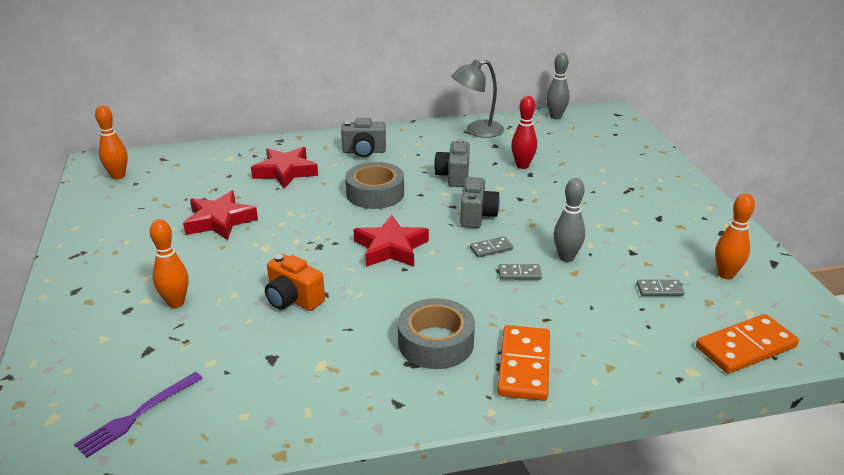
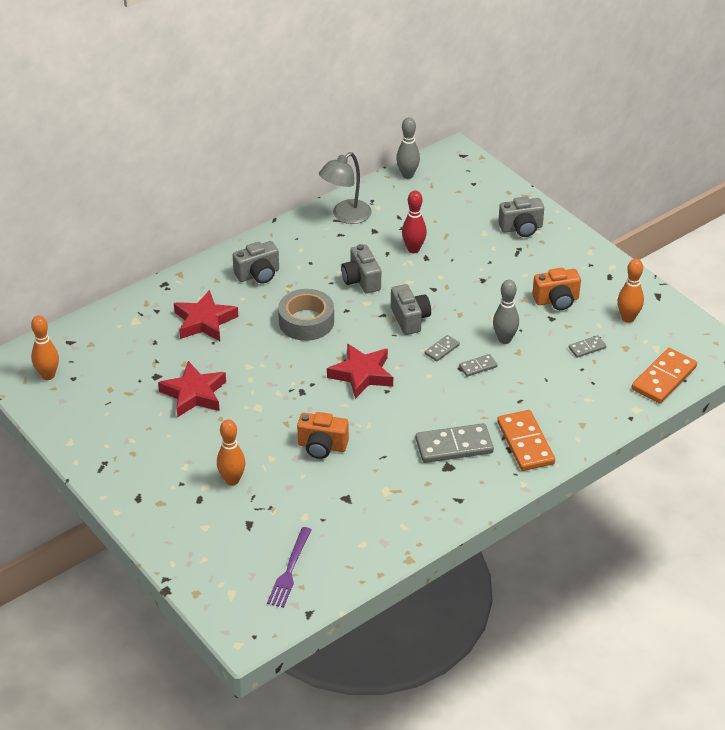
camera: 25 degrees left, 10 degrees up
grey tape [398,298,475,369] -> grey domino [415,423,494,463]
none -> grey camera [498,196,544,237]
none -> orange camera [532,268,581,310]

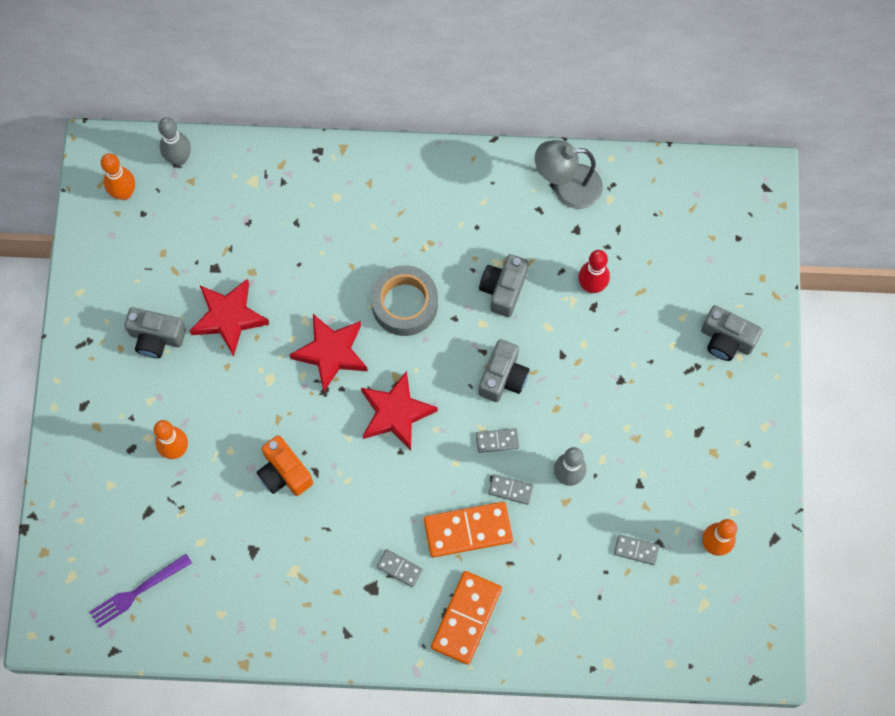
camera: 40 degrees right, 30 degrees up
red star [174,290,239,341] -> red star moved to [289,314,368,391]
grey camera [233,241,279,284] -> grey camera moved to [124,307,186,358]
grey bowling pin [396,117,420,179] -> grey bowling pin moved to [158,117,191,166]
grey domino [415,423,494,463] -> grey domino [376,549,423,587], size x0.50
orange camera [532,268,581,310] -> none
orange domino [631,348,697,404] -> orange domino moved to [424,502,513,557]

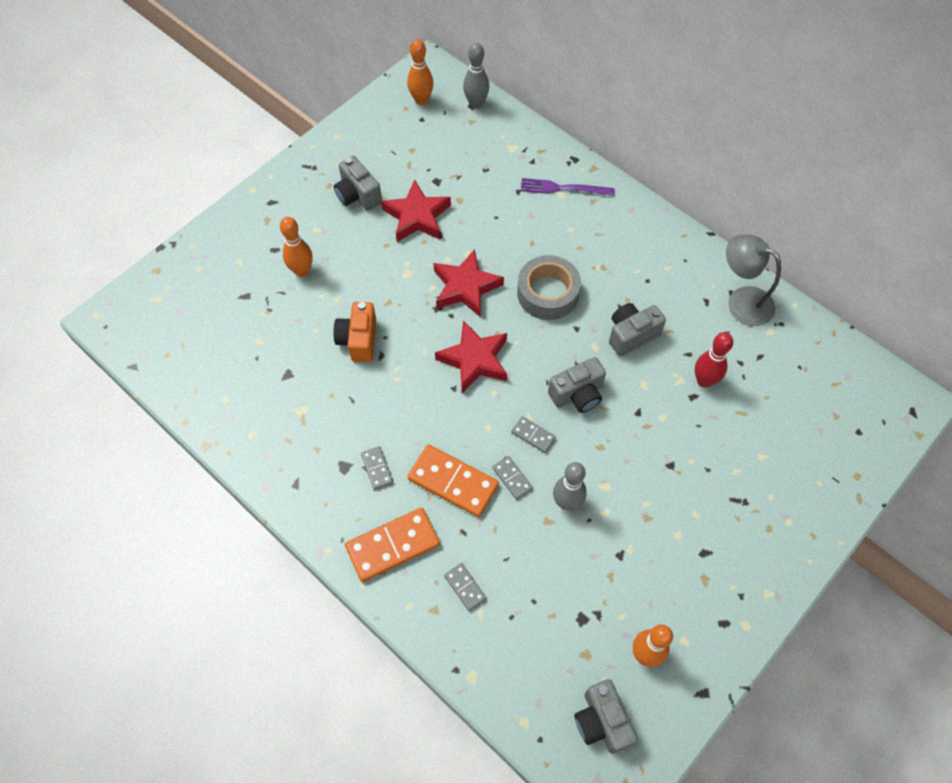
camera: 40 degrees right, 10 degrees down
purple fork [90,554,192,628] -> purple fork moved to [521,178,614,196]
grey domino [614,534,660,565] -> grey domino moved to [444,563,486,611]
grey camera [701,305,762,361] -> grey camera moved to [574,679,638,754]

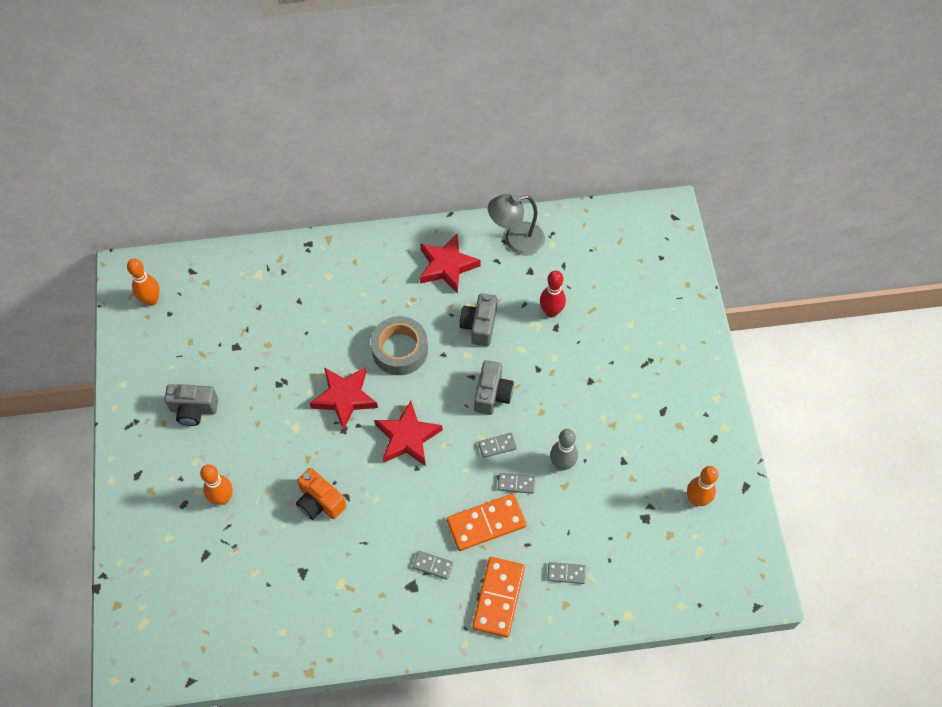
camera: 50 degrees left, 0 degrees up
red star [381,180,451,242] -> red star moved to [420,234,480,294]
grey bowling pin [463,43,489,109] -> none
purple fork [521,178,614,196] -> none
grey camera [574,679,638,754] -> none

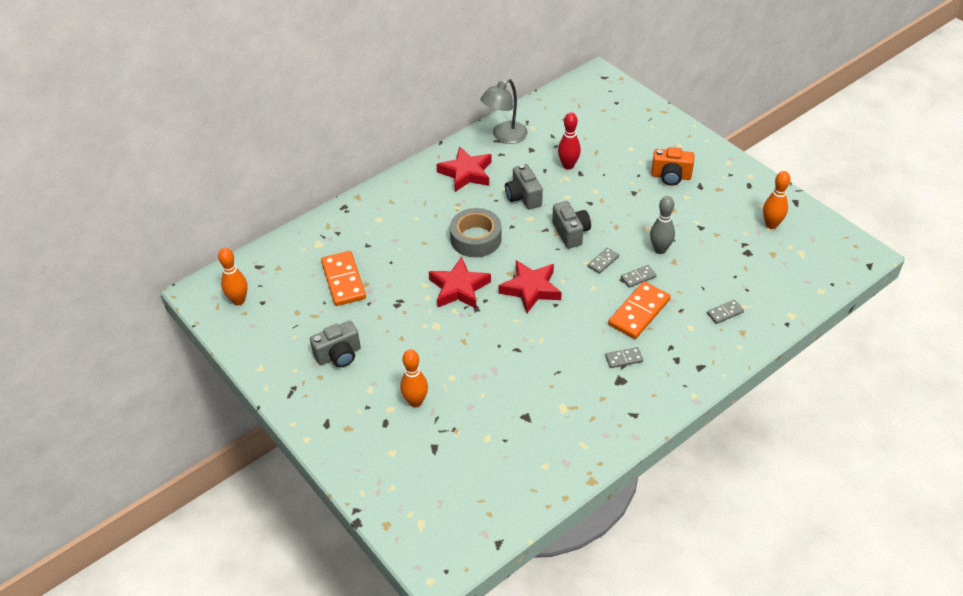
camera: 30 degrees left, 15 degrees down
orange camera [296,468,346,520] -> orange camera moved to [651,147,695,186]
orange domino [472,557,525,638] -> orange domino moved to [321,251,366,306]

